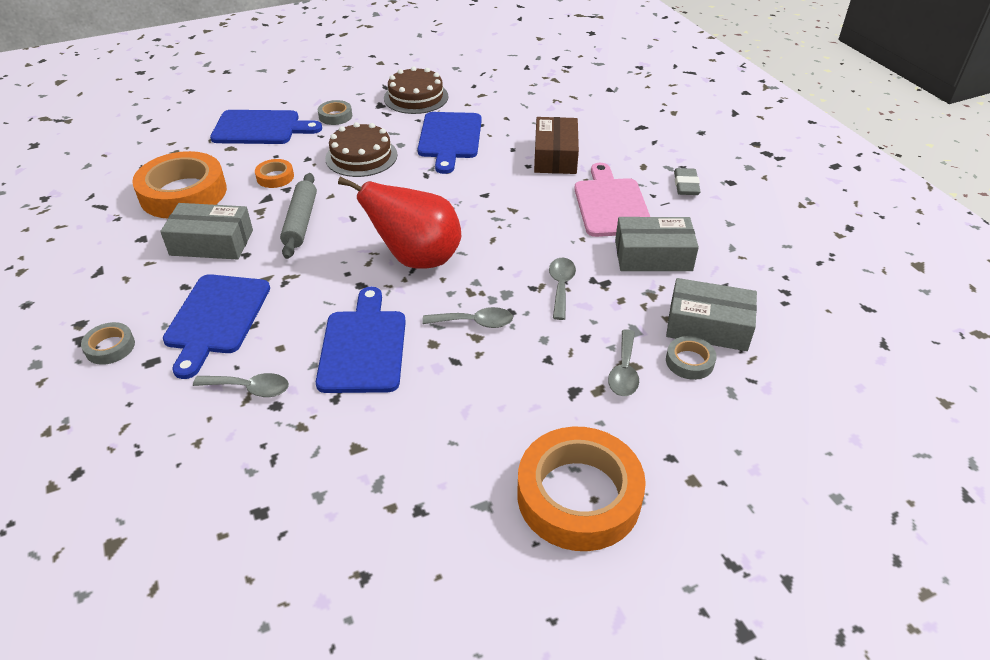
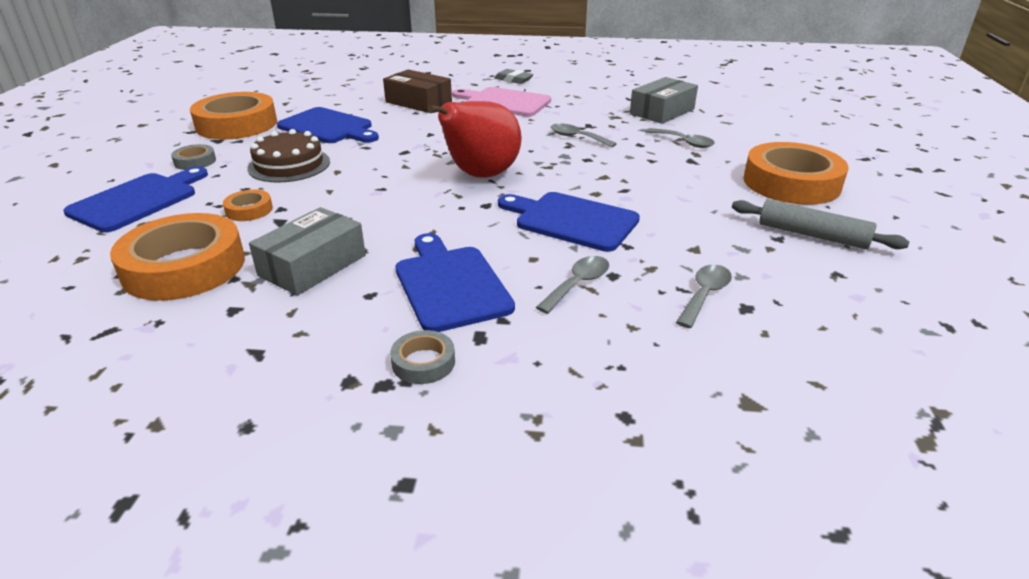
camera: 60 degrees left, 10 degrees down
blue cutting board [163,274,270,379] -> blue cutting board turned 150 degrees counterclockwise [396,233,515,332]
grey rolling pin [280,173,317,259] -> grey rolling pin moved to [732,199,909,249]
brown cake [384,66,449,114] -> orange tape [190,92,277,140]
grey spoon [422,307,513,328] -> grey spoon moved to [676,265,732,328]
grey box [615,217,699,271] -> none
grey tape [666,336,717,380] -> none

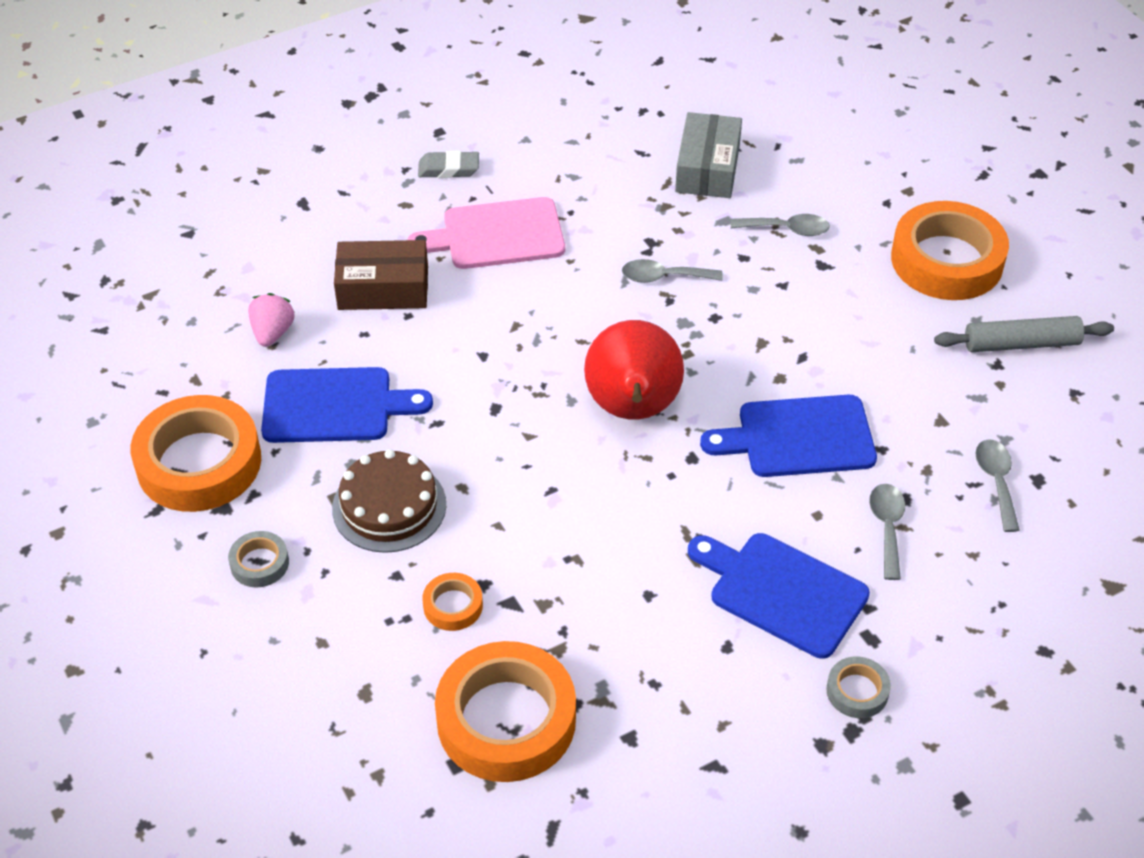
camera: 35 degrees left, 15 degrees up
blue cutting board [63,166,208,232] -> none
grey box [249,207,366,295] -> none
none -> pink strawberry [248,293,295,347]

